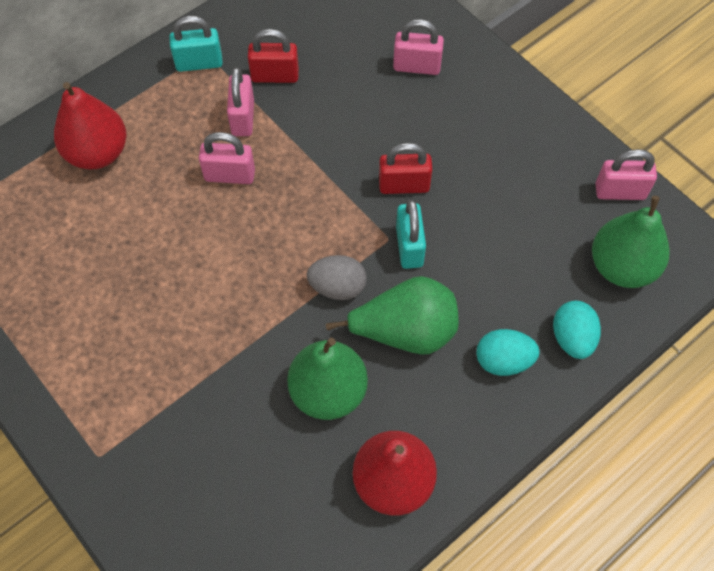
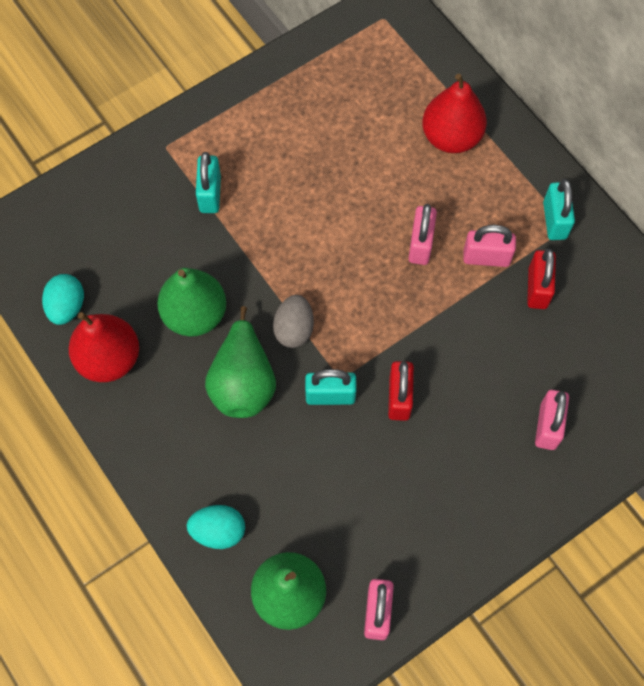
camera: 95 degrees right, 5 degrees up
turquoise egg [476,329,540,376] -> turquoise egg moved to [42,274,84,325]
none -> turquoise padlock [196,152,221,213]

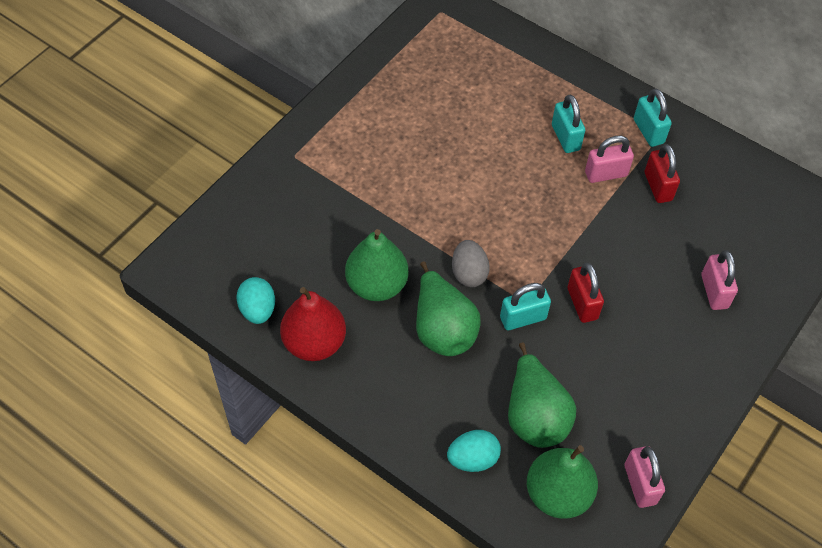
camera: 20 degrees left, 10 degrees down
turquoise padlock [196,152,221,213] -> turquoise padlock moved to [552,94,585,153]
pink padlock [408,204,437,265] -> none
red pear [422,74,487,153] -> none
none -> green pear [508,342,576,448]

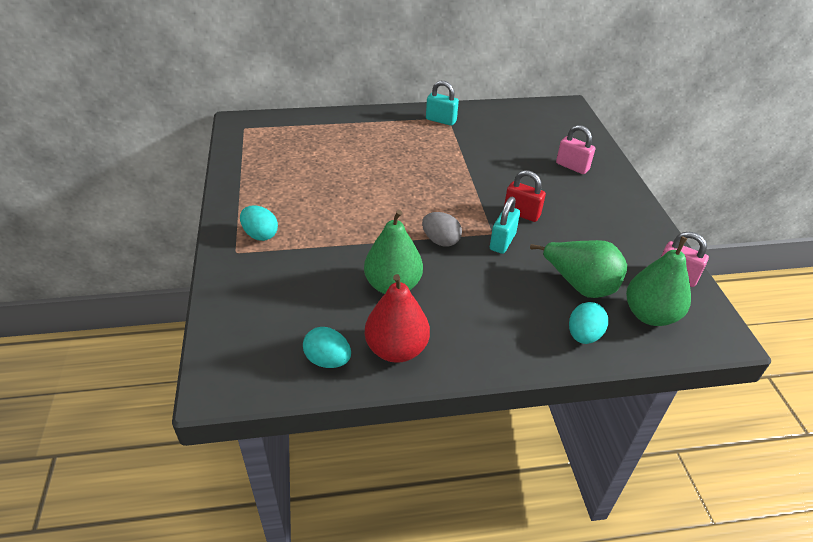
camera: 45 degrees left, 15 degrees down
green pear [416,262,481,356] -> none
turquoise padlock [552,94,585,153] -> none
pink padlock [585,136,634,183] -> none
red padlock [645,144,680,203] -> none
none -> turquoise egg [240,205,278,241]

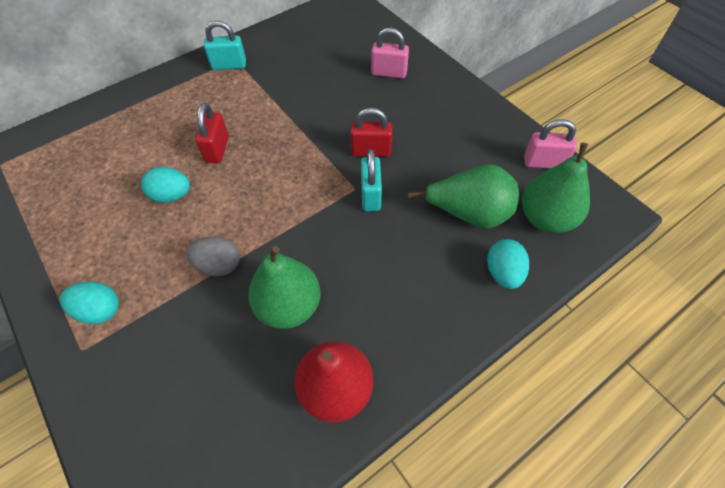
camera: 25 degrees left, 15 degrees up
turquoise egg [303,327,351,368] -> turquoise egg moved to [141,167,190,203]
grey egg [422,212,462,247] -> grey egg moved to [186,237,240,276]
none -> red padlock [196,103,229,163]

